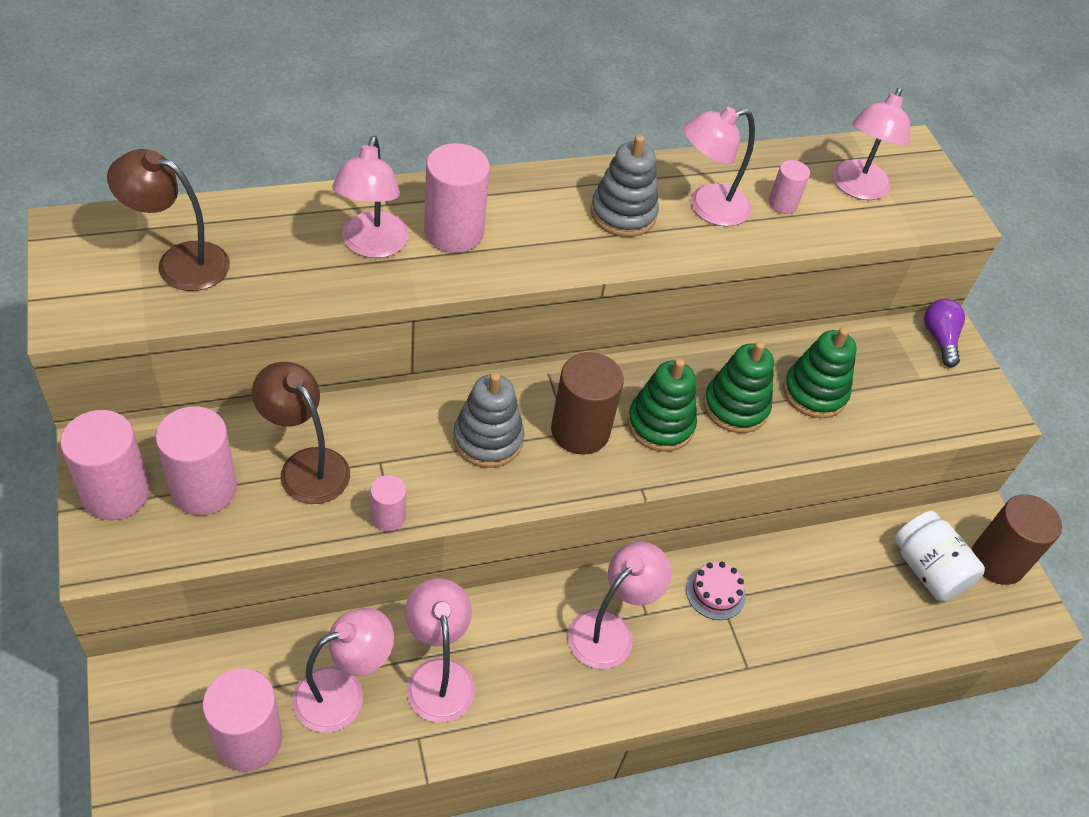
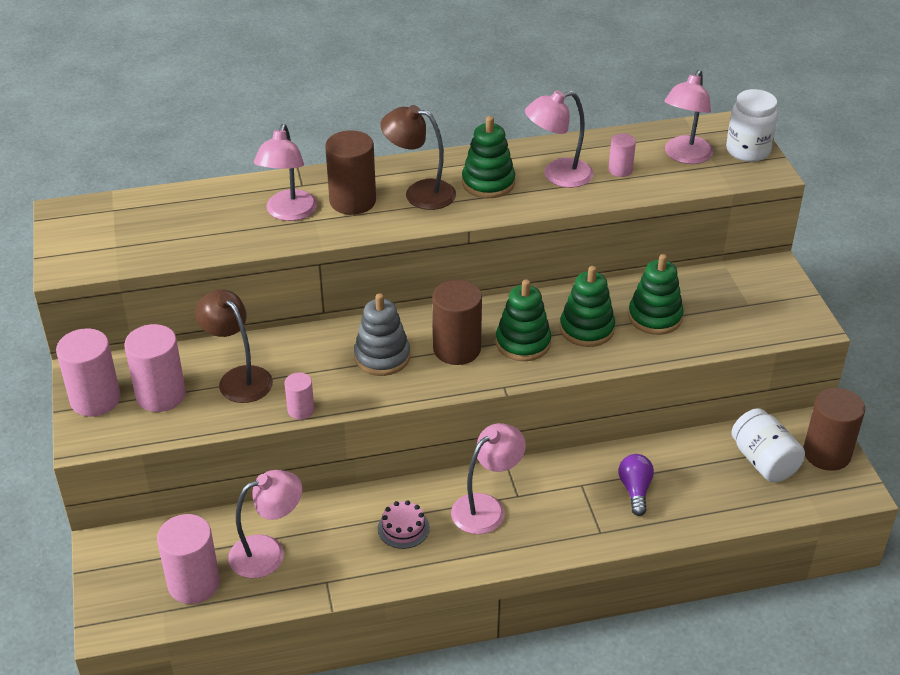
camera: 10 degrees right, 10 degrees down
brown lamp [107,149,230,291] -> brown lamp moved to [380,105,456,210]
pink lamp [405,579,475,722] -> none
pink cylinder [424,143,490,253] -> brown cylinder [325,130,376,215]
grey stacking toy [590,135,659,237] -> green stacking toy [462,116,515,198]
pink cake [686,562,746,620] -> pink cake moved to [378,500,430,549]
purple light bulb [924,299,965,367] -> purple light bulb moved to [619,454,654,516]
none -> white jar [726,89,778,162]

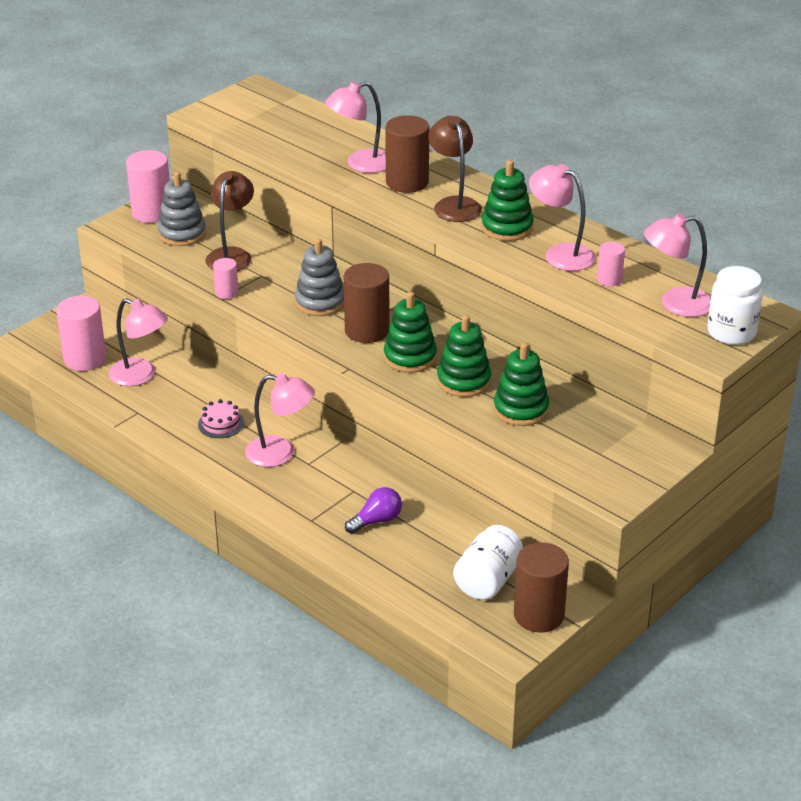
camera: 55 degrees right, 5 degrees down
pink cylinder [124,324,186,412] -> grey stacking toy [157,172,206,246]

